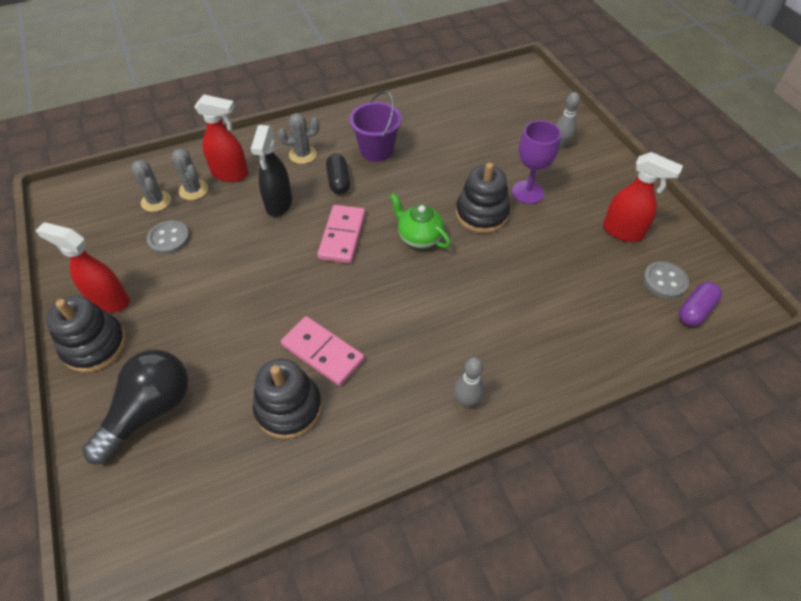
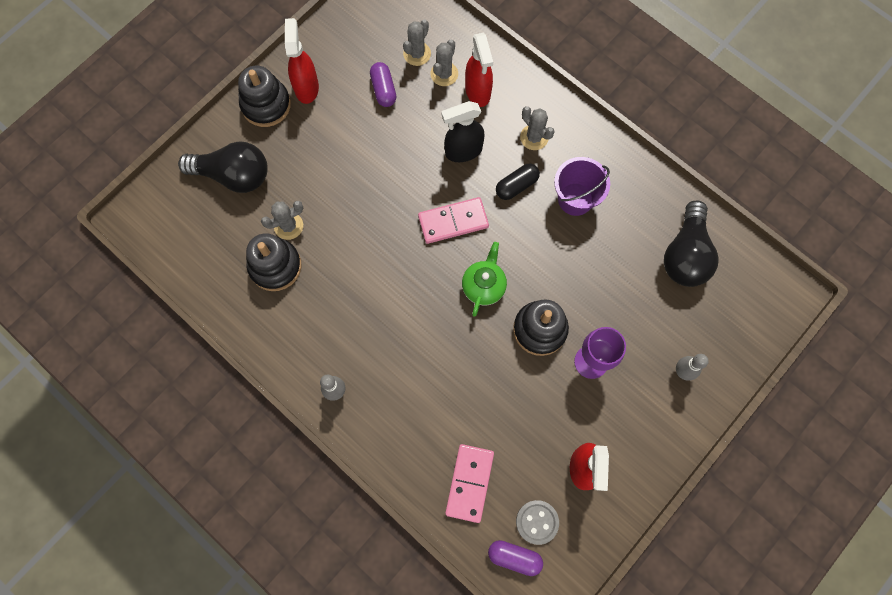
camera: 65 degrees right, 20 degrees up
grey button [147,220,190,255] -> purple capsule [370,62,396,107]
pink domino [281,316,364,386] -> pink domino moved to [445,444,494,523]
none -> grey cactus [261,201,303,240]
none -> black light bulb [664,200,719,287]

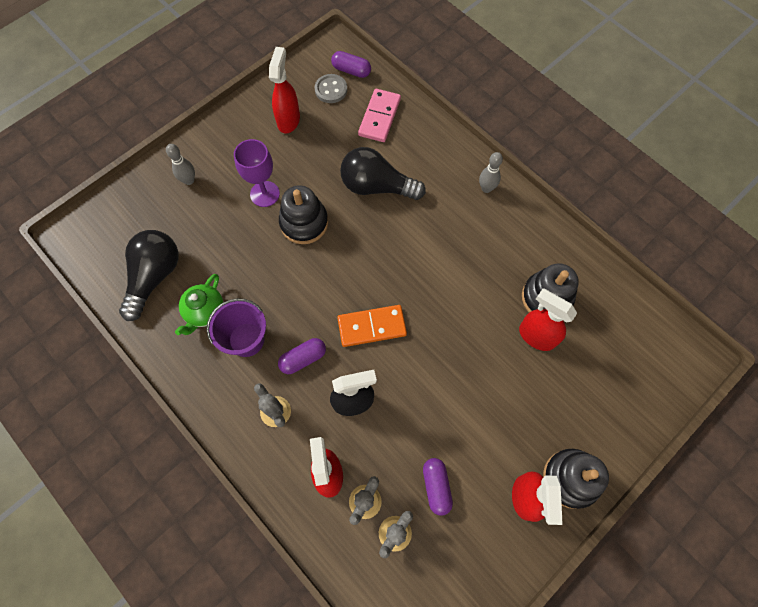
camera: 175 degrees left, 5 degrees down
black light bulb [178,141,268,193] -> black light bulb moved to [340,147,426,200]
grey cactus [261,201,303,240] -> red spray bottle [519,289,577,351]
pink domino [418,197,489,244] -> orange domino [337,305,407,347]
green teapot [462,242,507,317] -> green teapot moved to [175,274,224,335]
black capsule [496,163,540,200] -> purple capsule [278,338,326,374]

